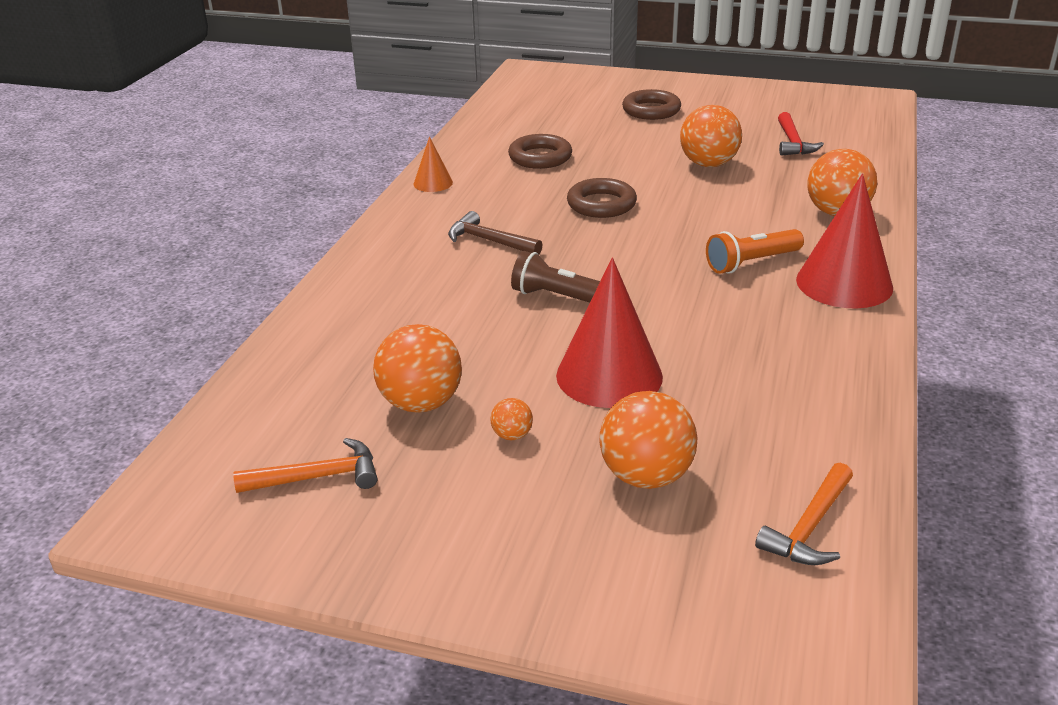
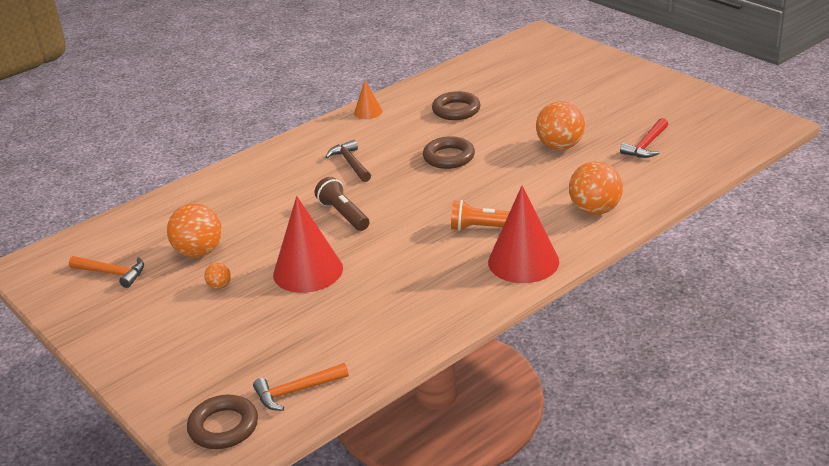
camera: 35 degrees right, 0 degrees up
orange ball [600,391,697,489] -> none
brown ring [622,89,681,120] -> brown ring moved to [187,395,258,449]

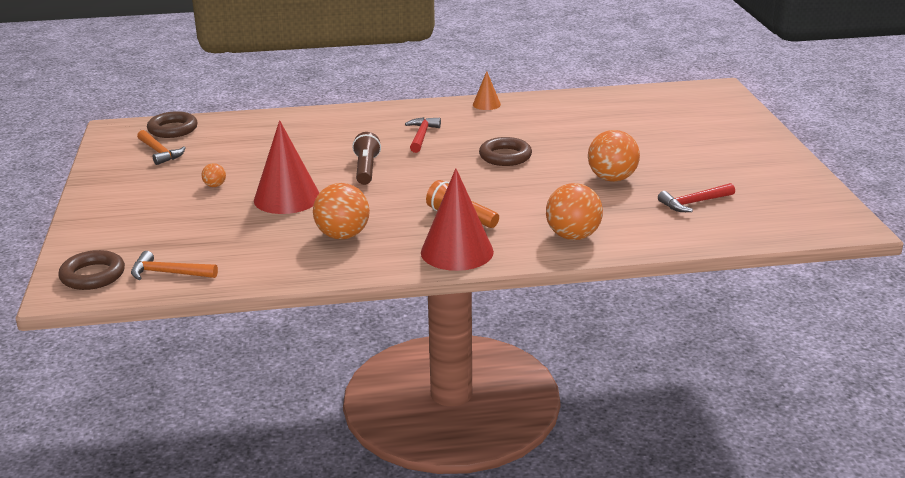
camera: 30 degrees right, 5 degrees down
orange ball [167,203,222,258] -> orange ball moved to [313,183,370,240]
brown hammer [325,140,371,182] -> red hammer [405,117,441,153]
brown ring [432,91,481,120] -> brown ring moved to [147,111,198,138]

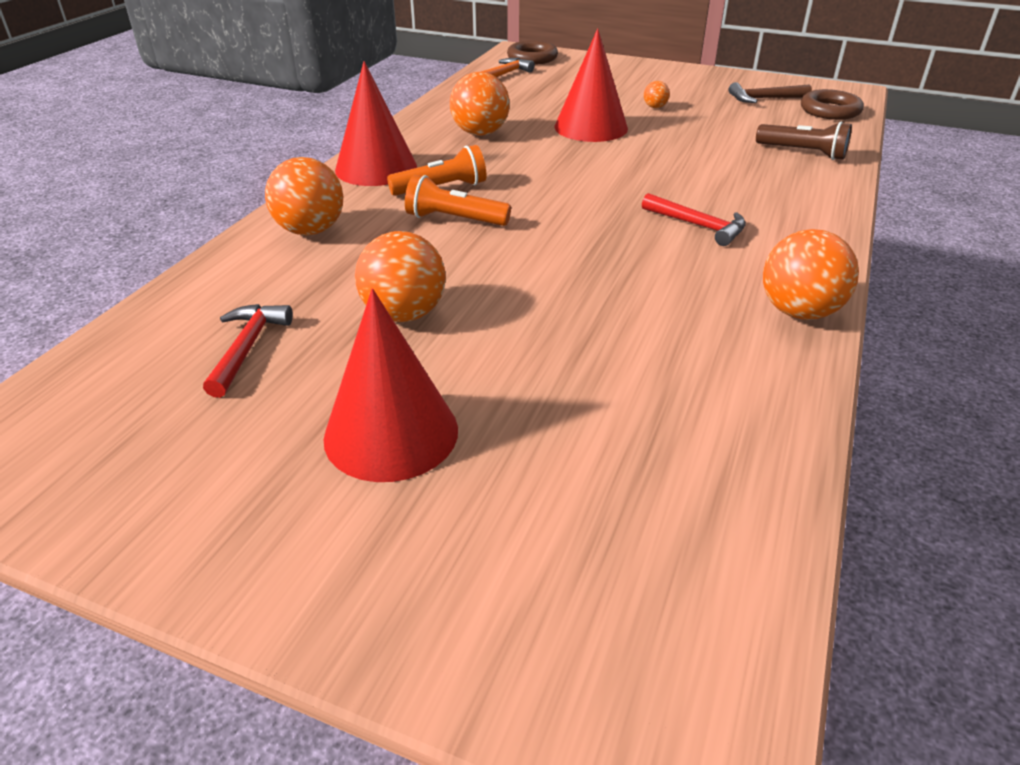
camera: 120 degrees right, 10 degrees up
orange hammer [137,130,186,165] -> brown hammer [728,82,812,103]
brown flashlight [352,132,381,185] -> brown flashlight moved to [756,121,852,160]
orange cone [473,71,501,110] -> orange ball [763,229,859,320]
brown ring [479,137,532,166] -> none
none -> red cone [324,288,458,482]
none -> orange flashlight [405,175,511,226]

